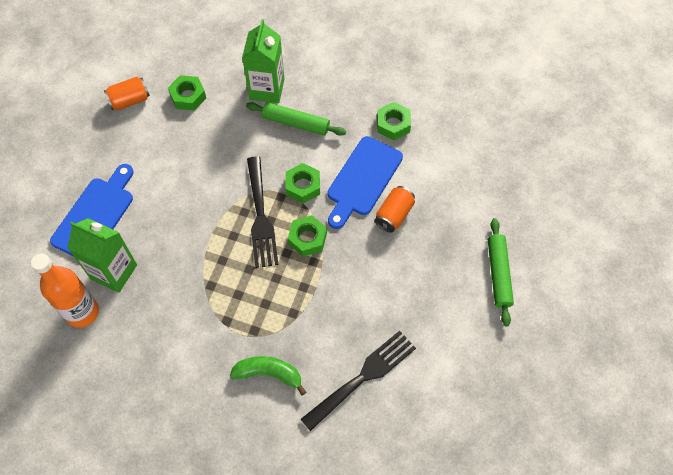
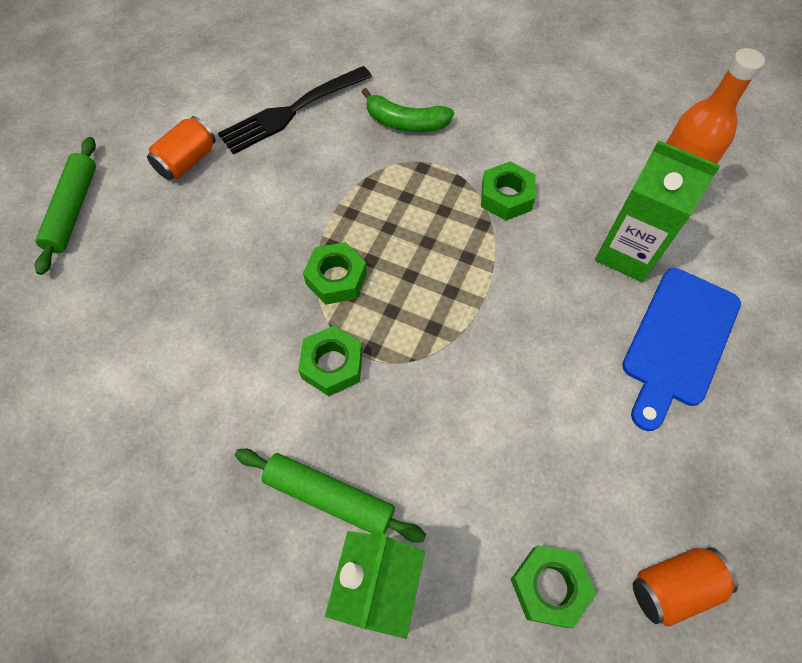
camera: 175 degrees left, 0 degrees up
black fork [247,156,279,268] -> none
blue cutting board [327,136,403,229] -> none
orange can [375,186,415,233] -> orange can moved to [147,116,216,180]
green nut [377,102,411,140] -> green nut moved to [481,161,536,221]

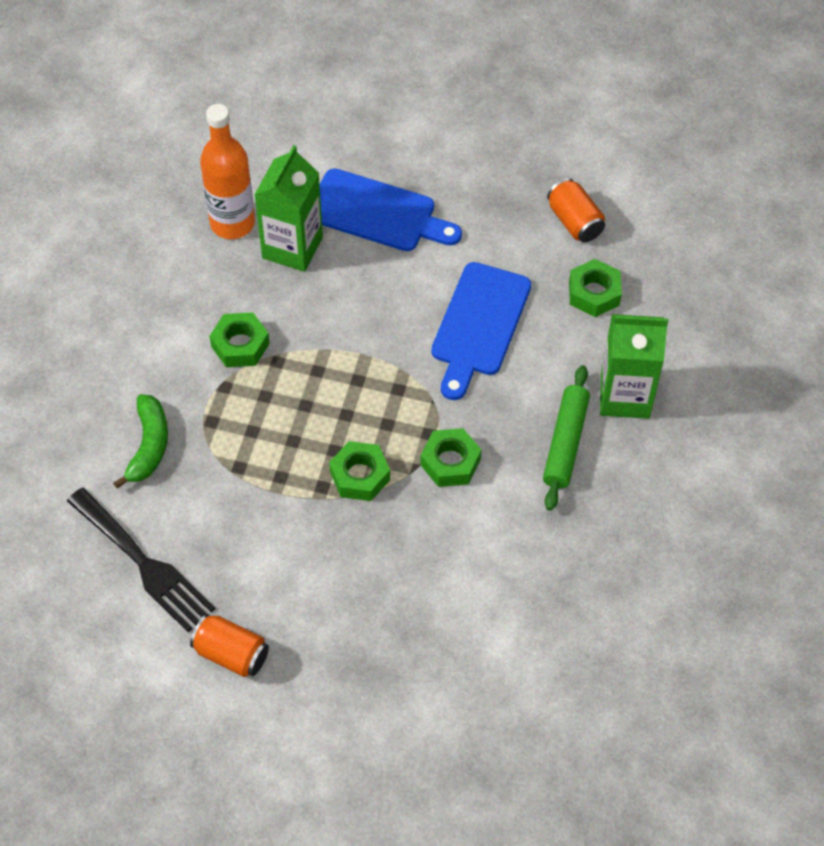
camera: 100 degrees left, 5 degrees down
green rolling pin [35,137,96,275] -> none
none -> blue cutting board [431,262,531,400]

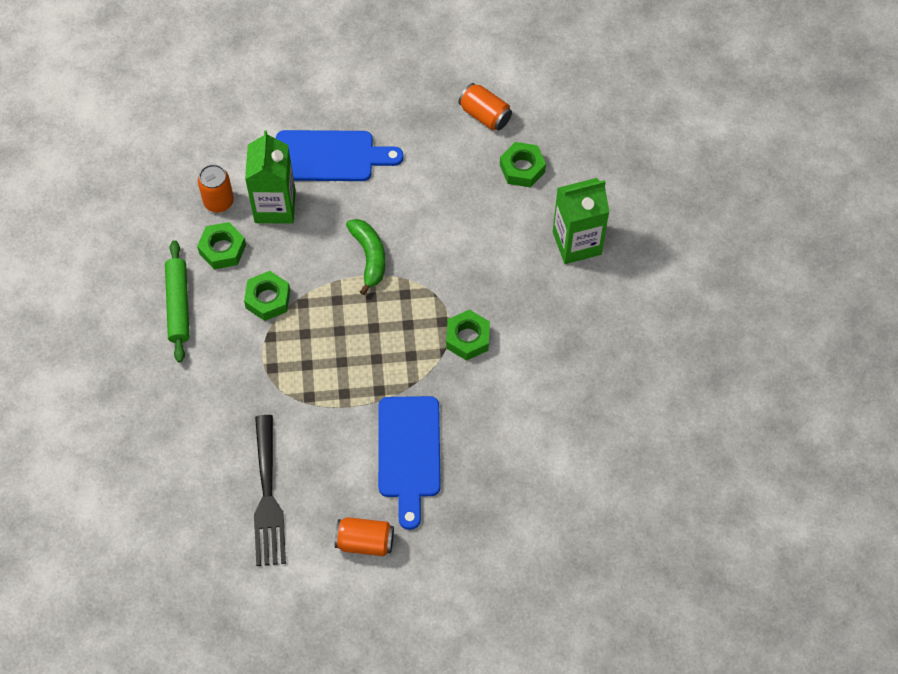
camera: 20 degrees left, 5 degrees up
black fork [67,488,215,632] -> black fork turned 60 degrees clockwise [254,415,286,566]
green banana [113,394,168,489] -> green banana moved to [346,219,385,295]
orange bottle [200,104,255,239] -> orange can [198,164,234,212]
green nut [329,441,390,501] -> green nut moved to [197,222,246,269]
blue cutting board [431,262,531,400] -> blue cutting board moved to [378,396,441,530]
green rolling pin [543,365,590,511] -> green rolling pin moved to [165,240,190,363]

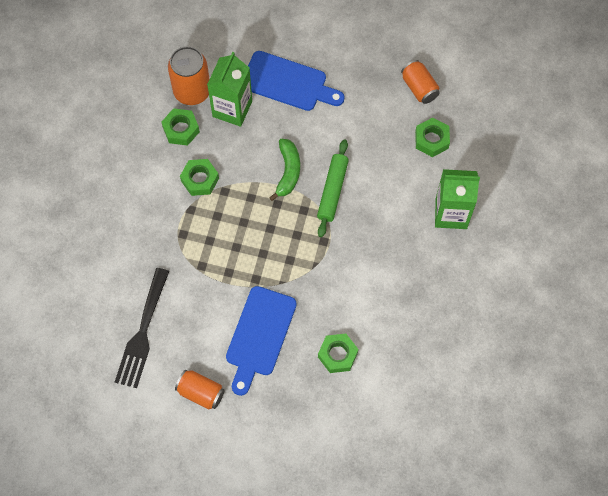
camera: 20 degrees right, 5 degrees up
green rolling pin [165,240,190,363] -> green rolling pin moved to [317,140,349,237]
orange can [198,164,234,212] -> orange can [168,46,209,105], size x1.54
green nut [446,309,490,361] -> green nut moved to [318,334,358,373]

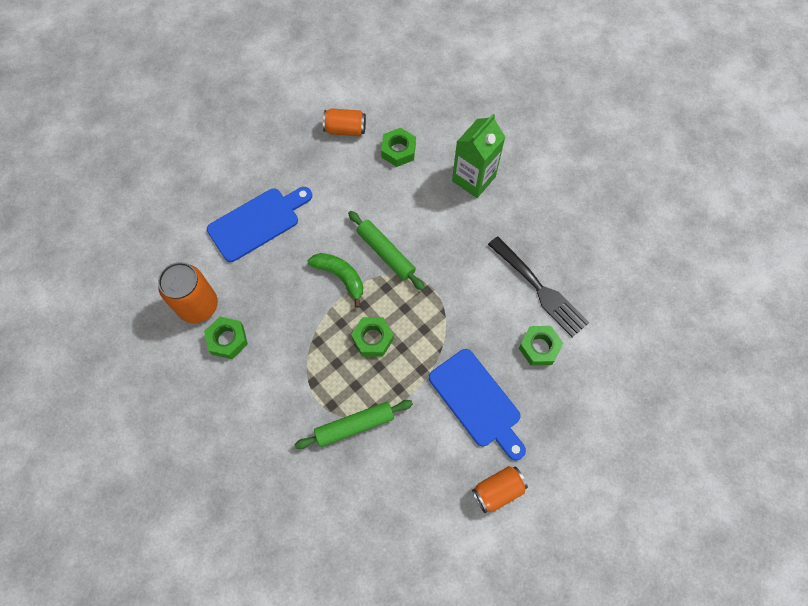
camera: 55 degrees left, 0 degrees up
black fork [115,268,169,388] -> black fork moved to [488,237,589,337]
green nut [180,159,219,196] -> green nut moved to [351,317,394,357]
green carton [207,52,252,127] -> none
none -> green rolling pin [294,400,413,449]

